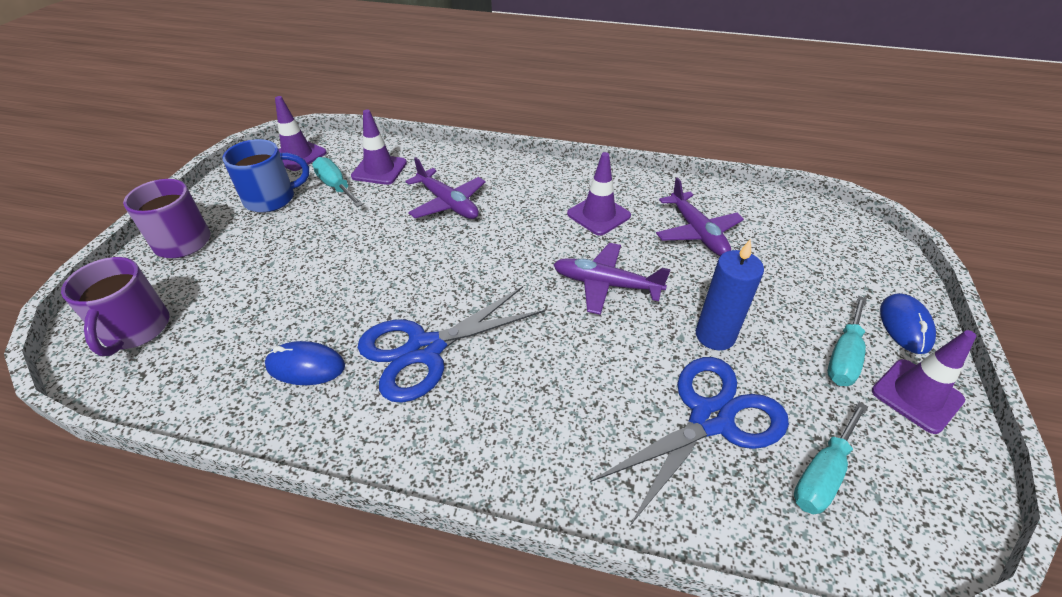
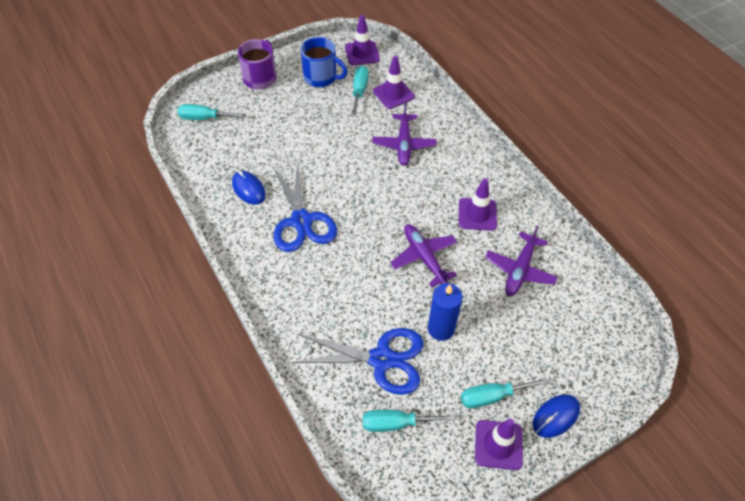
camera: 45 degrees right, 10 degrees up
purple mug [61,257,169,356] -> turquoise screwdriver [177,104,246,120]
blue scissors [358,286,545,403] -> blue scissors turned 120 degrees counterclockwise [273,163,337,252]

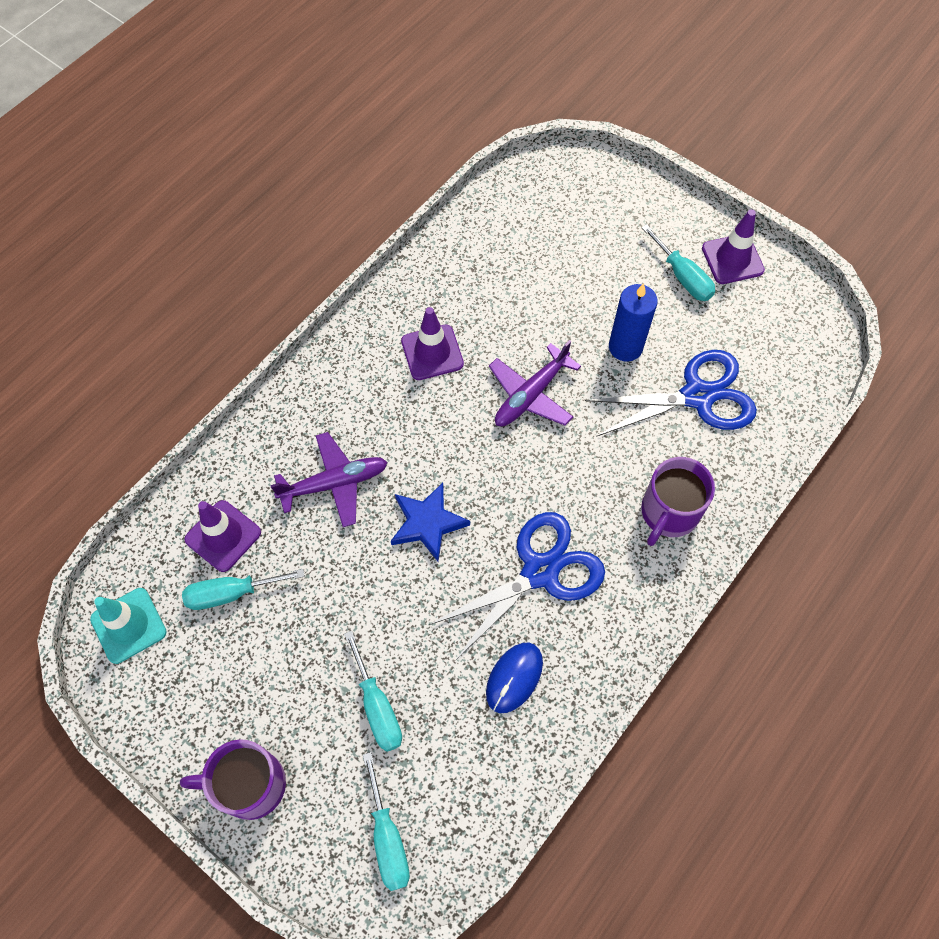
camera: 110 degrees left, 10 degrees up
blue scissors [291,328,423,395] -> blue scissors turned 90 degrees clockwise [585,350,757,437]
blue mug [301,37,348,87] -> none
purple traffic cone [345,15,380,65] -> turquoise traffic cone [90,588,167,664]
turquoise screwdriver [363,410,455,432] -> turquoise screwdriver moved to [344,631,402,752]
purple plane [485,226,558,296] -> none
blue mouse [533,395,580,438] -> none
none -> blue star [391,483,470,561]
none -> purple mug [641,457,715,546]

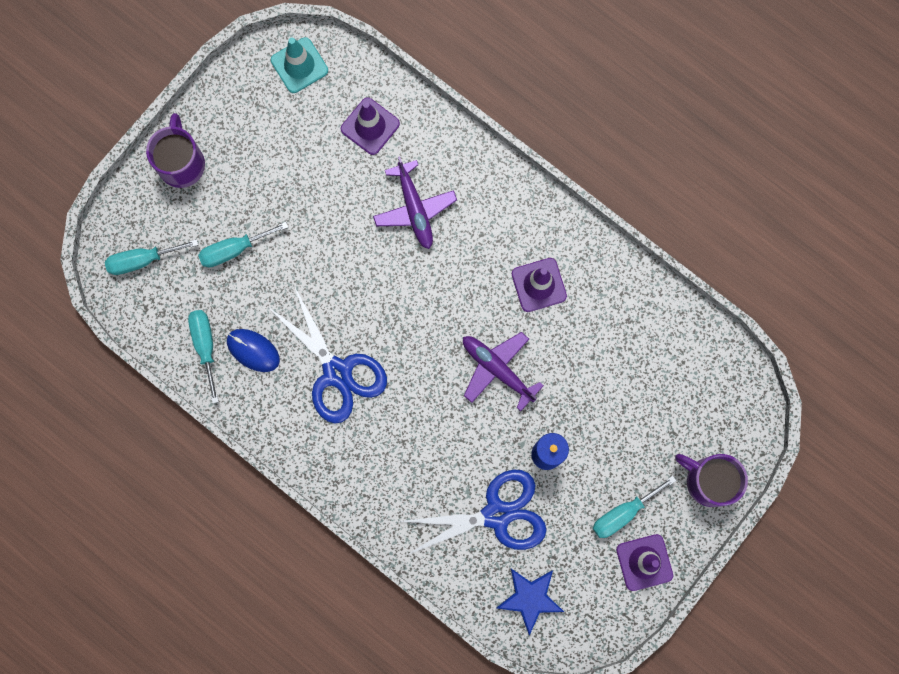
camera: 90 degrees right, 15 degrees up
turquoise screwdriver [182,569,305,610] -> turquoise screwdriver moved to [188,310,219,404]
blue star [391,483,470,561] -> blue star moved to [496,569,564,635]
blue scissors [585,350,757,437] -> blue scissors turned 90 degrees counterclockwise [398,470,546,556]
purple mug [641,457,715,546] -> purple mug moved to [675,454,748,507]

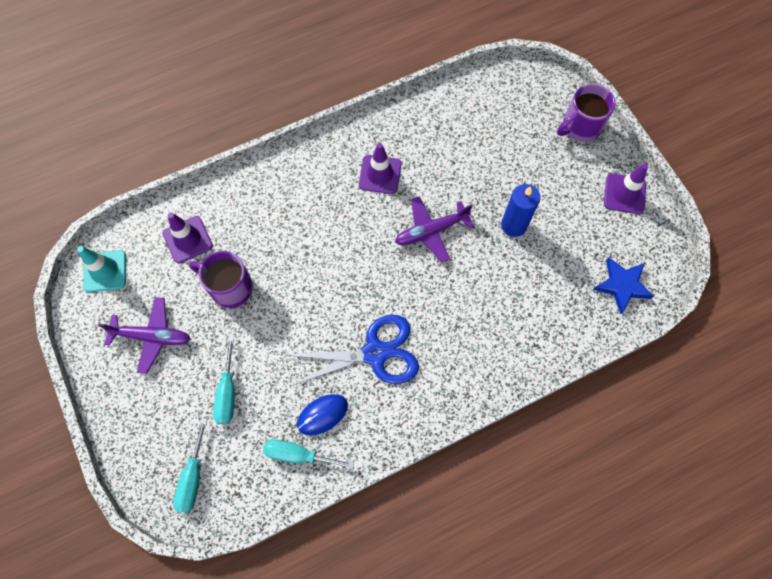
camera: 65 degrees left, 10 degrees down
purple mug [146,113,205,188] -> purple mug moved to [189,251,253,308]
purple plane [373,156,457,249] -> purple plane moved to [98,297,191,374]
blue scissors [398,470,546,556] -> none
turquoise screwdriver [593,475,676,538] -> none

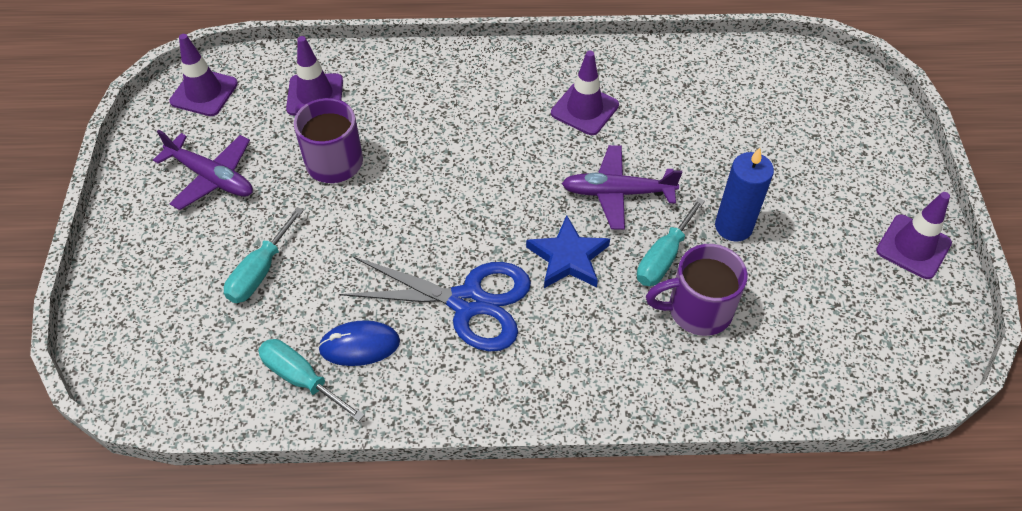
camera: 25 degrees right, 15 degrees down
turquoise traffic cone [77,246,126,292] -> purple traffic cone [169,34,238,116]
turquoise screwdriver [173,418,207,513] -> turquoise screwdriver moved to [637,197,705,286]
purple mug [557,84,615,142] -> purple mug moved to [646,244,748,336]
blue star [593,257,654,314] -> blue star moved to [526,215,610,288]

